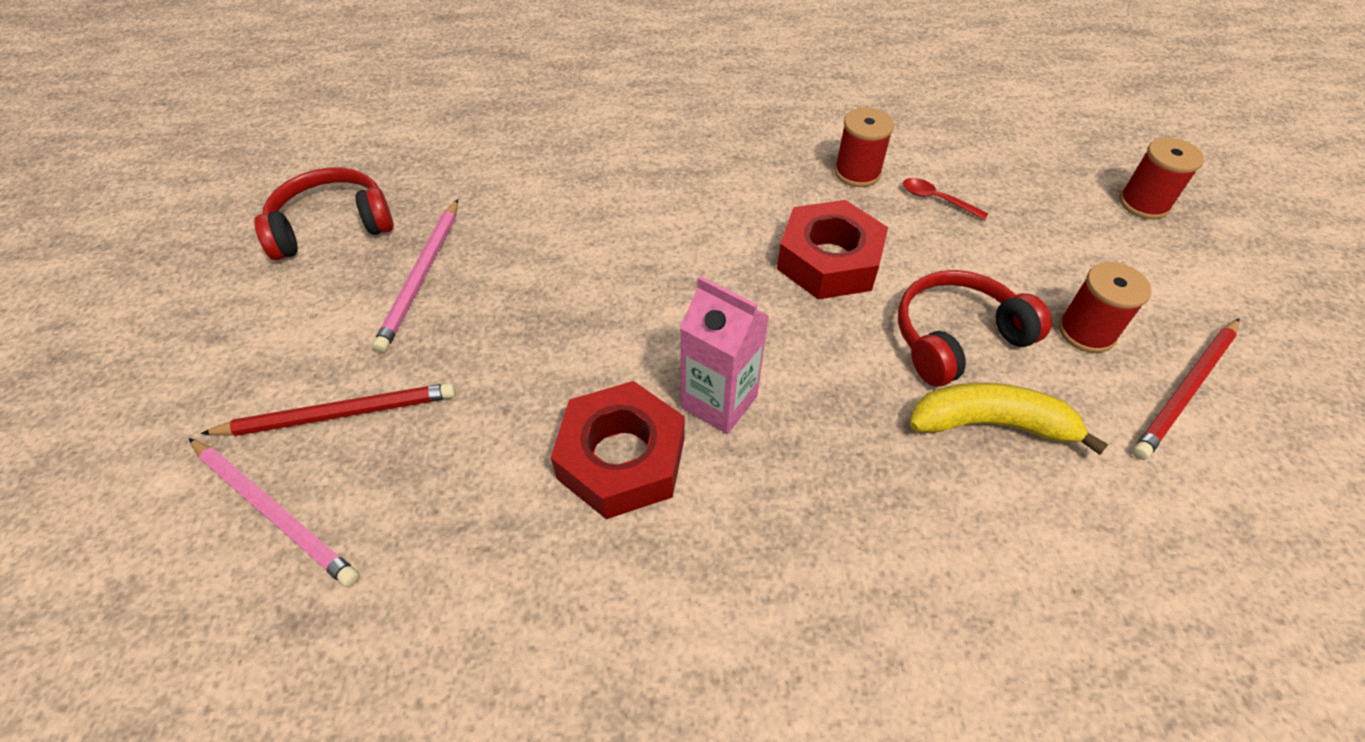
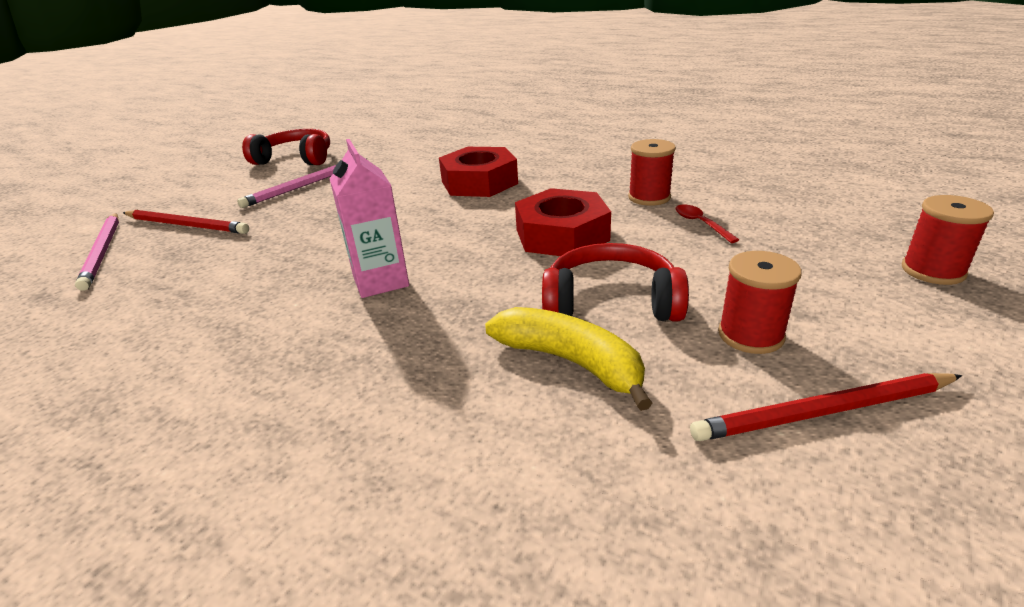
camera: 35 degrees right, 20 degrees down
red nut [551,381,685,519] -> red nut moved to [439,147,518,197]

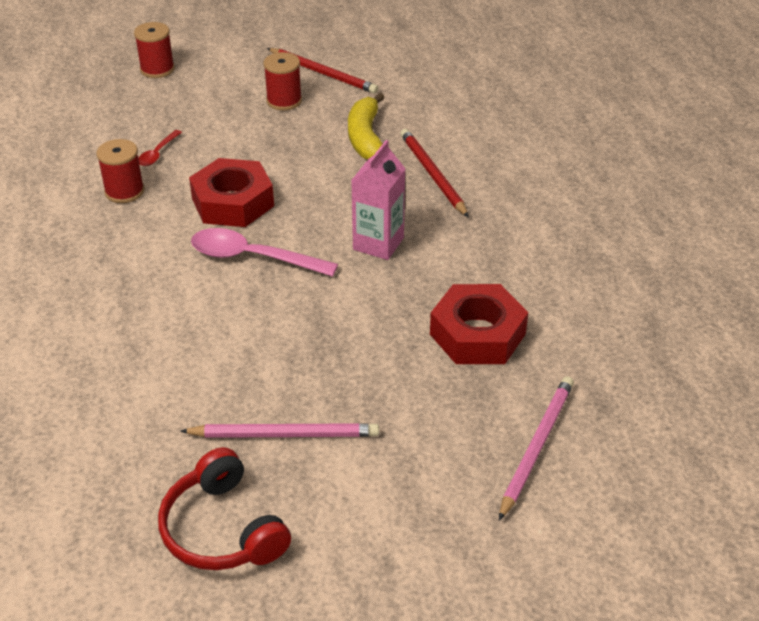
camera: 135 degrees left, 10 degrees up
red pencil [123,210,249,234] -> red pencil moved to [400,129,469,218]
red nut [439,147,518,197] -> red nut moved to [430,284,528,364]
red headphones [542,243,689,321] -> none
none -> pink spoon [191,228,338,277]

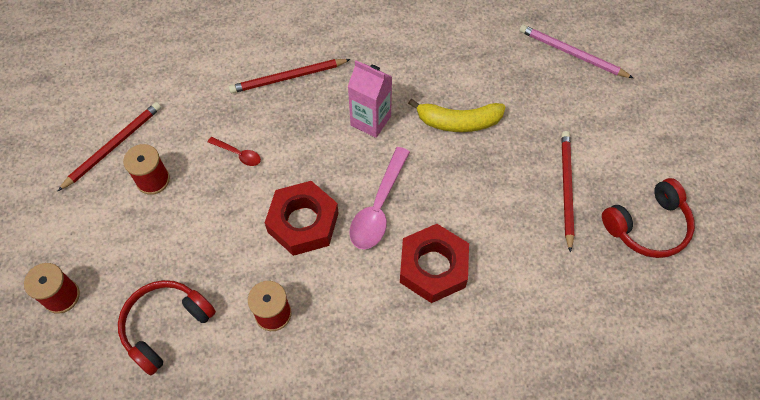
camera: 85 degrees left, 20 degrees up
red spoon [138,130,182,166] -> red spoon moved to [208,137,261,166]
pink pencil [180,423,379,438] -> red pencil [561,131,574,253]
yellow banana [348,93,385,160] -> yellow banana moved to [408,98,505,132]
red nut [430,284,528,364] -> red nut moved to [400,224,469,303]
none -> red headphones [118,280,216,375]

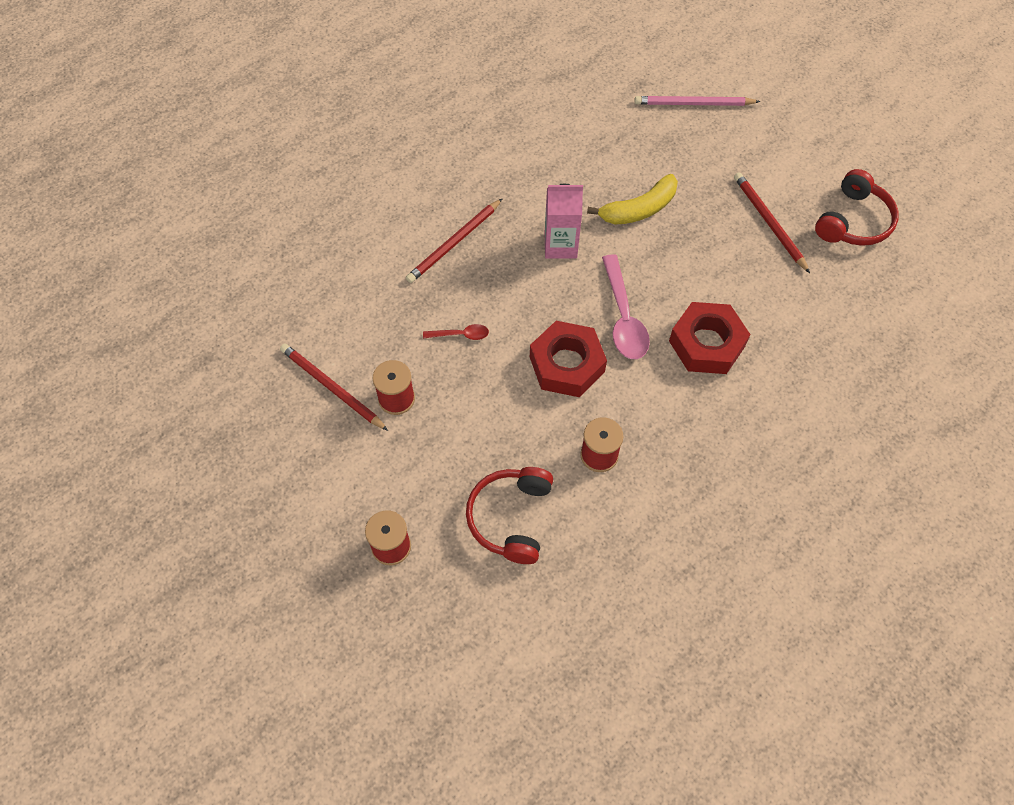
camera: 30 degrees left, 0 degrees up
red pencil [58,102,161,191] -> red pencil turned 60 degrees counterclockwise [280,344,388,431]

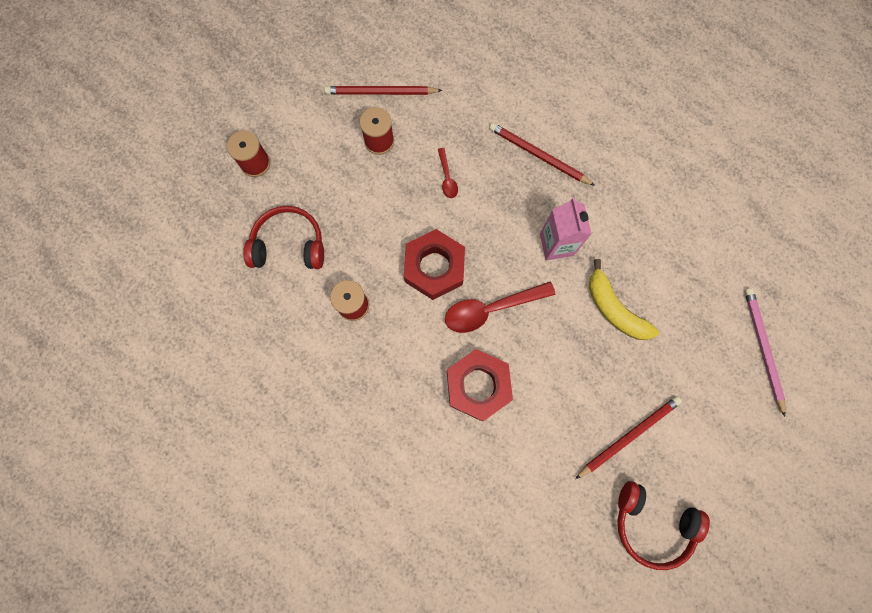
camera: 80 degrees right, 15 degrees up
red pencil [280,344,388,431] -> red pencil turned 120 degrees counterclockwise [324,86,443,95]
pink spoon [602,254,650,359] -> red spoon [445,282,556,333]

